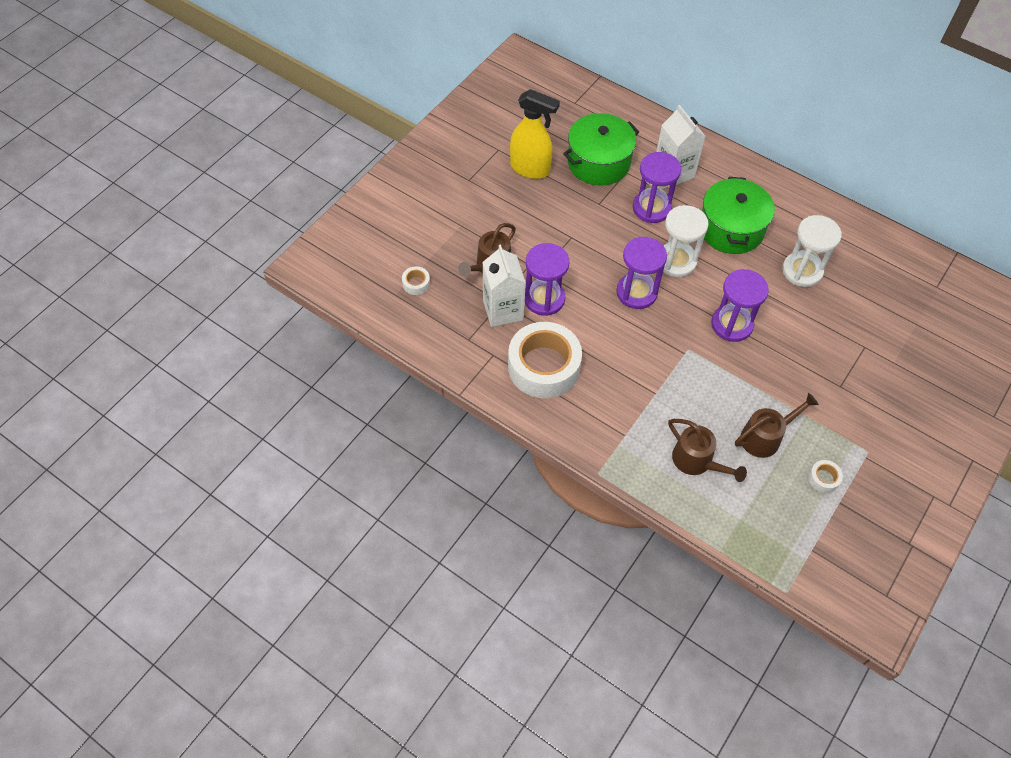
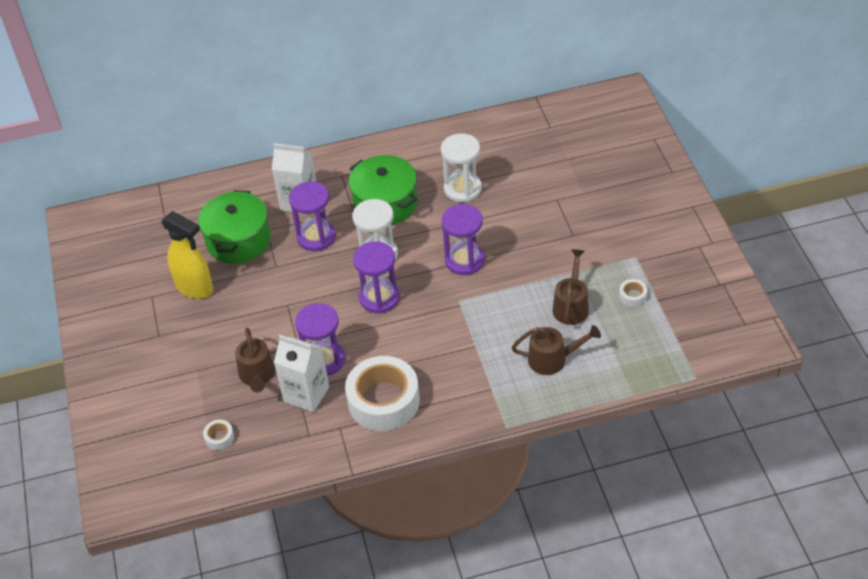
camera: 45 degrees left, 10 degrees down
yellow spray bottle [510,89,560,179] -> yellow spray bottle turned 60 degrees clockwise [161,211,213,299]

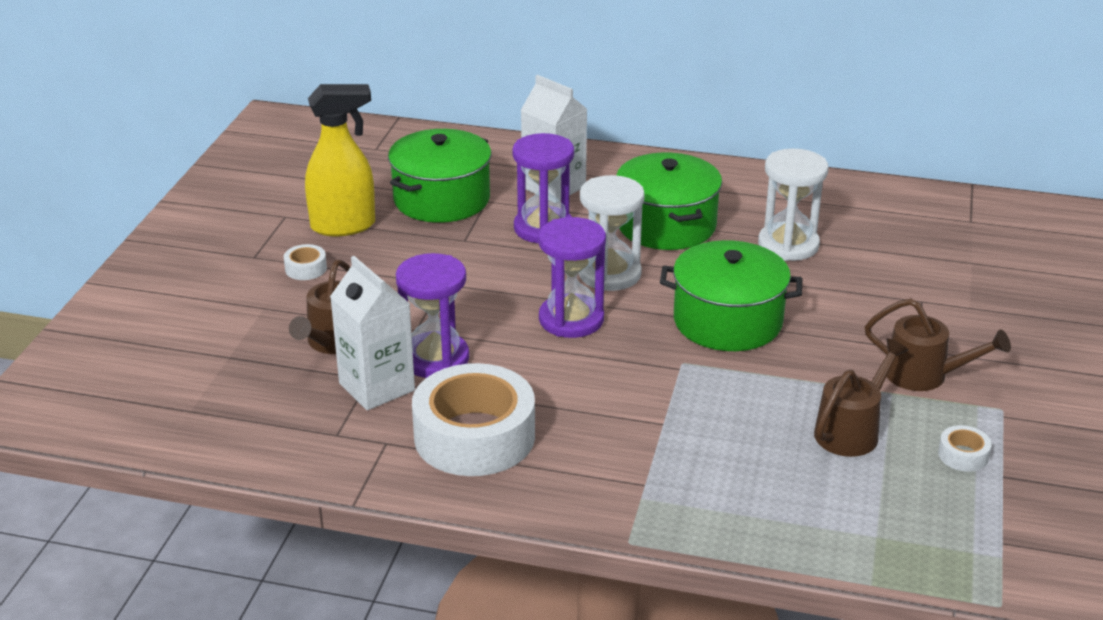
camera: 25 degrees right, 15 degrees down
yellow spray bottle [161,211,213,299] -> yellow spray bottle turned 75 degrees counterclockwise [305,84,375,236]
white tape [203,419,234,450] -> white tape moved to [284,244,327,280]
purple hourglass [442,204,485,275] -> green pot [660,240,802,351]
brown watering can [512,325,601,375] -> brown watering can moved to [865,298,1011,391]

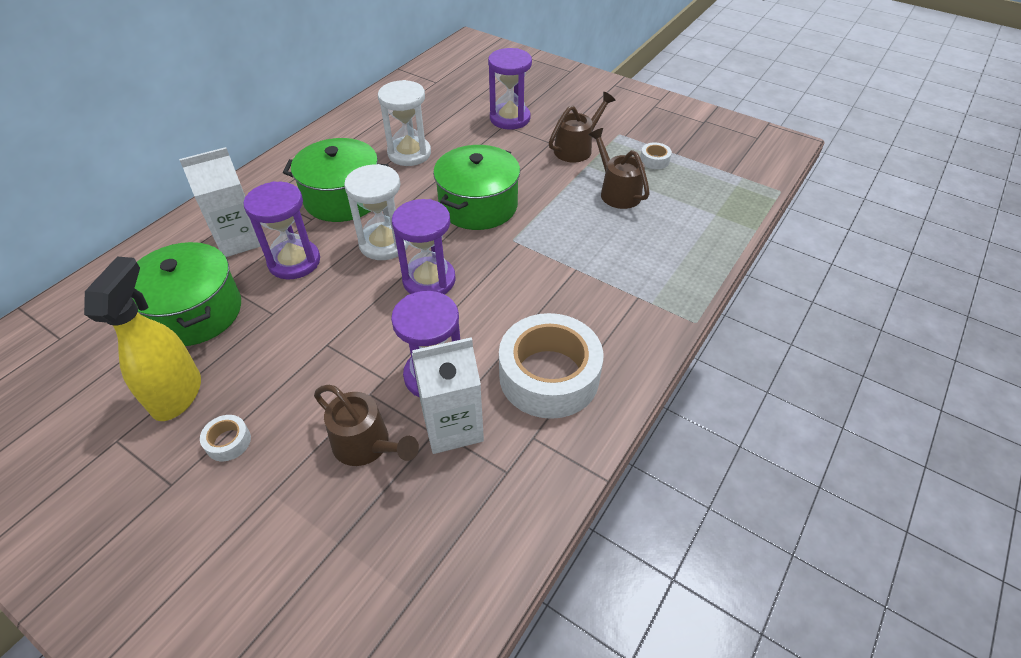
camera: 70 degrees left, 15 degrees up
none -> purple hourglass [488,48,532,129]

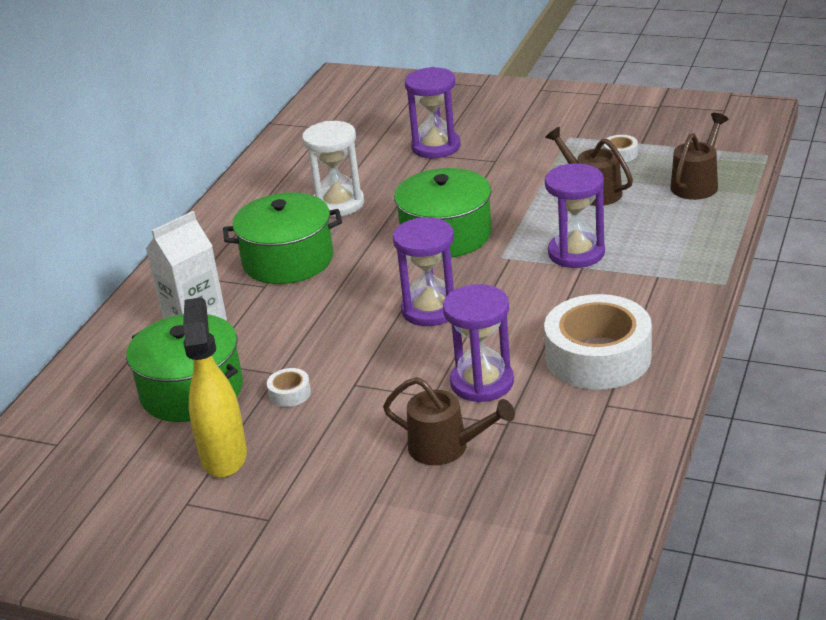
camera: 10 degrees left, 15 degrees down
white tape [200,415,251,461] -> white tape moved to [267,368,311,407]
purple hourglass [244,181,320,279] -> purple hourglass moved to [545,163,605,268]
white hourglass [344,164,409,260] -> none
white carton [412,337,484,454] -> none
brown watering can [549,92,616,162] -> brown watering can moved to [670,113,728,200]

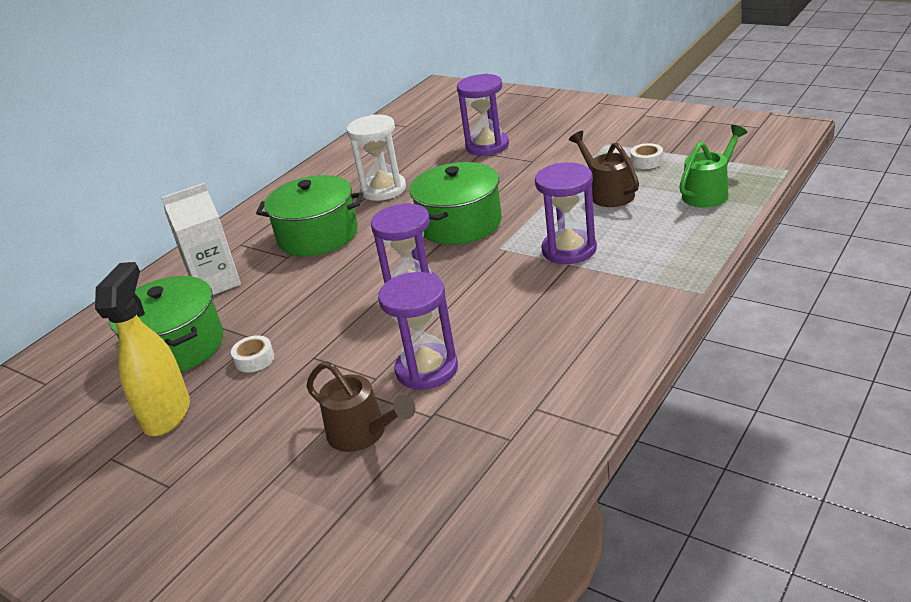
camera: 15 degrees right, 0 degrees up
white tape [544,294,652,390] -> none
brown watering can [670,113,728,200] -> green watering can [679,125,747,208]

